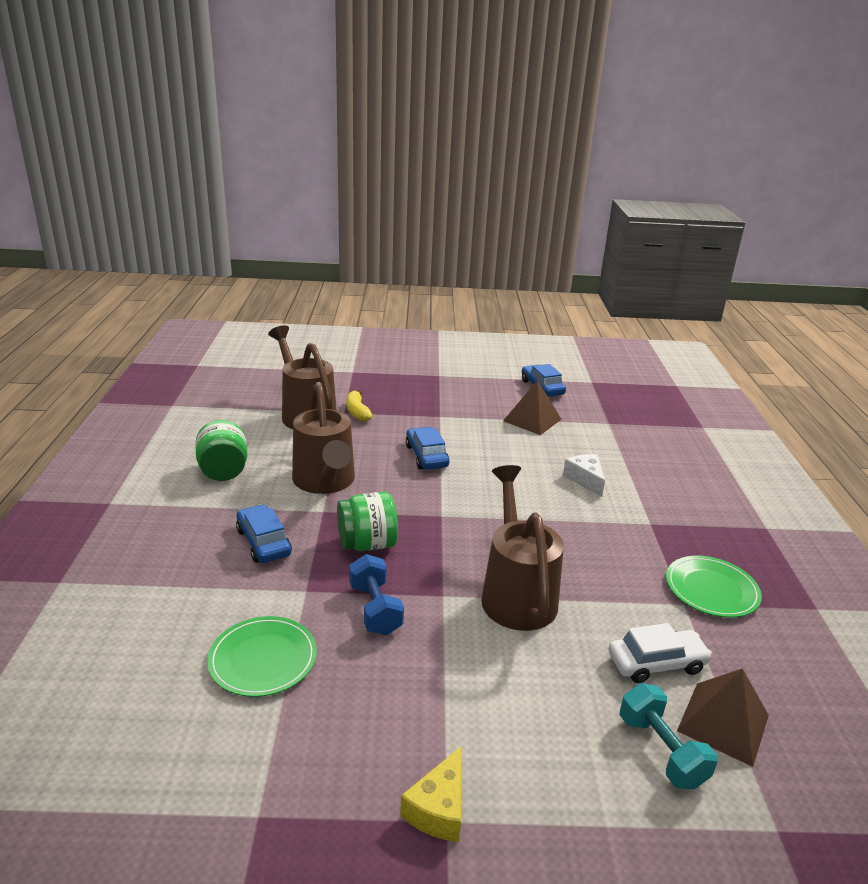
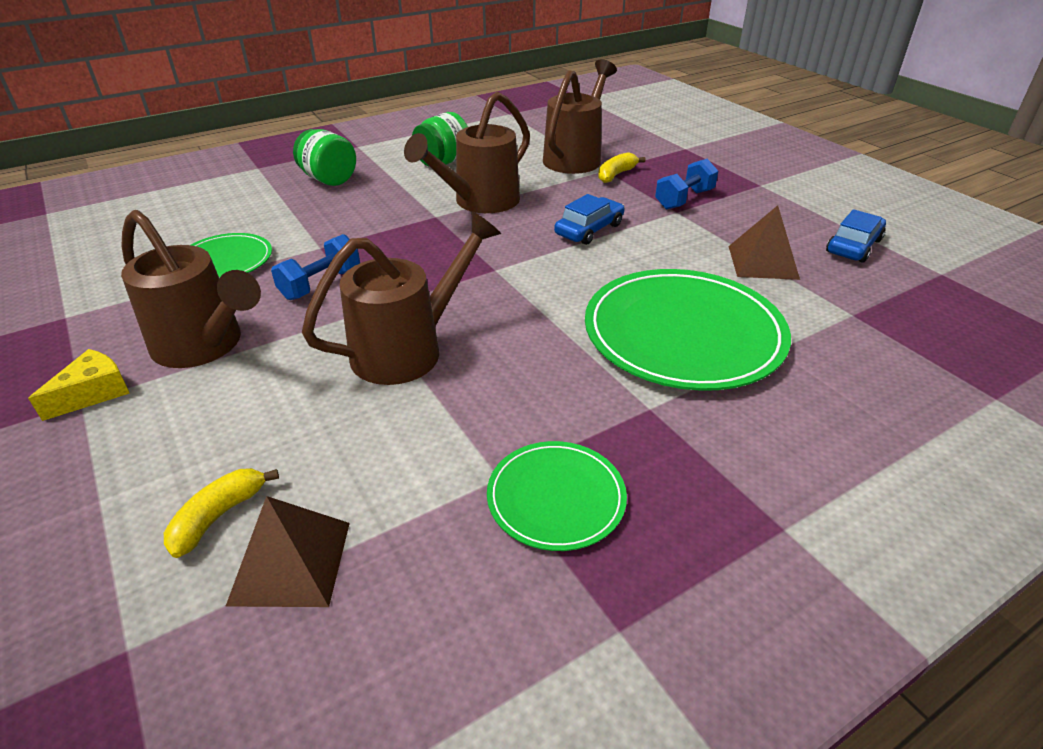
camera: 60 degrees right, 10 degrees up
blue car [236,504,292,563] -> none
green jar [337,492,398,551] -> green jar moved to [293,129,356,186]
yellow cheese [400,747,461,842] -> yellow cheese turned 135 degrees clockwise [28,349,130,421]
white cheese [563,454,605,497] -> green plate [585,269,791,391]
white car [608,623,712,683] -> none
turquoise dumbbell [620,683,718,790] -> yellow banana [164,468,279,558]
none -> brown watering can [121,210,261,368]
none -> blue dumbbell [655,159,718,209]

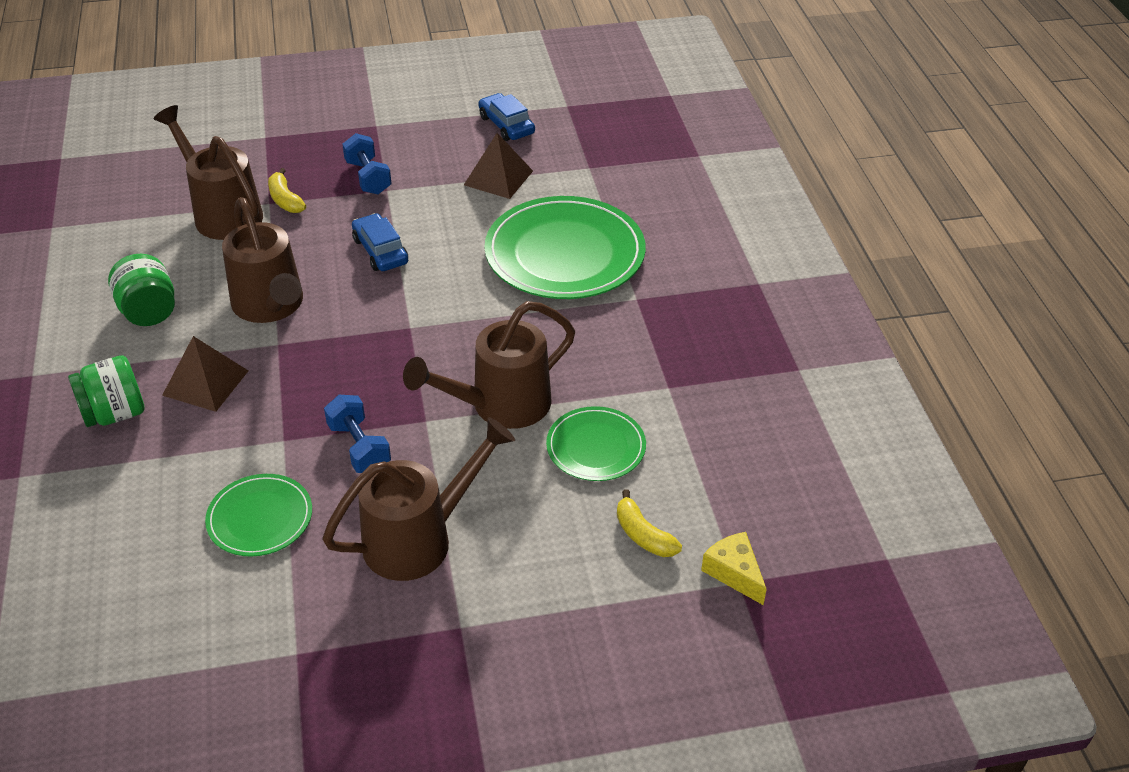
camera: 70 degrees left, 5 degrees up
yellow cheese [28,349,130,421] -> yellow cheese moved to [701,532,767,605]
brown pyramid [226,496,350,607] -> brown pyramid moved to [162,336,248,412]
brown watering can [302,211,501,385] -> brown watering can turned 105 degrees counterclockwise [403,301,575,429]
green plate [487,441,627,551] -> green plate moved to [546,406,646,481]

